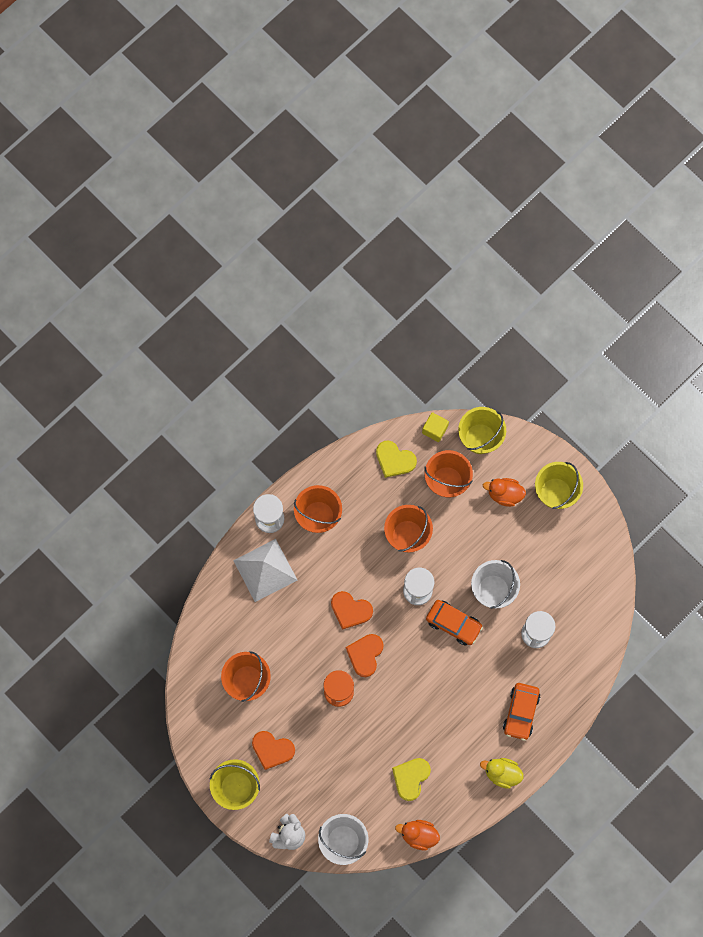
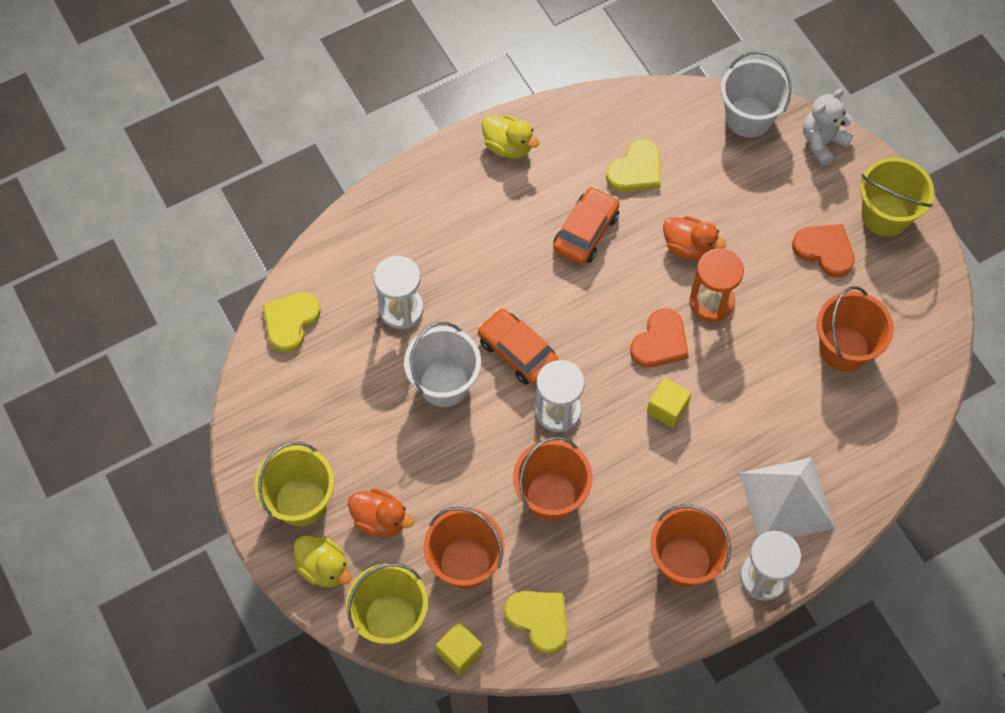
camera: 165 degrees left, 10 degrees down
orange heart [331,591,373,630] -> yellow cube [647,378,691,428]
orange duck [395,820,440,851] -> orange duck moved to [663,216,726,260]
orange car [503,683,540,741] -> orange car moved to [553,186,620,265]
none -> yellow heart [262,292,321,353]
none -> yellow duck [294,536,352,588]

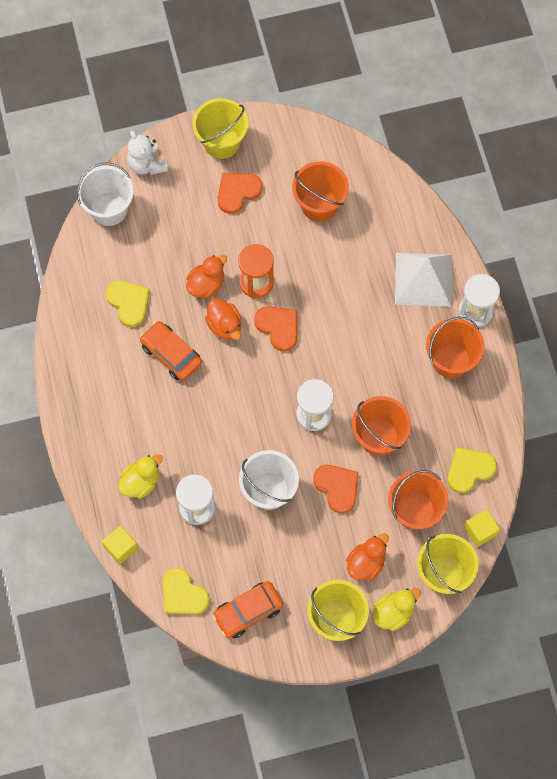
camera: 75 degrees left, 5 degrees up
orange car [478,309,559,385] -> orange car moved to [213,581,283,638]
yellow duck [482,115,540,158] -> yellow duck moved to [118,454,163,498]
yellow cube [647,378,691,428] -> yellow cube moved to [102,526,138,564]
none -> orange duck [205,298,241,340]
none -> orange heart [313,465,359,513]

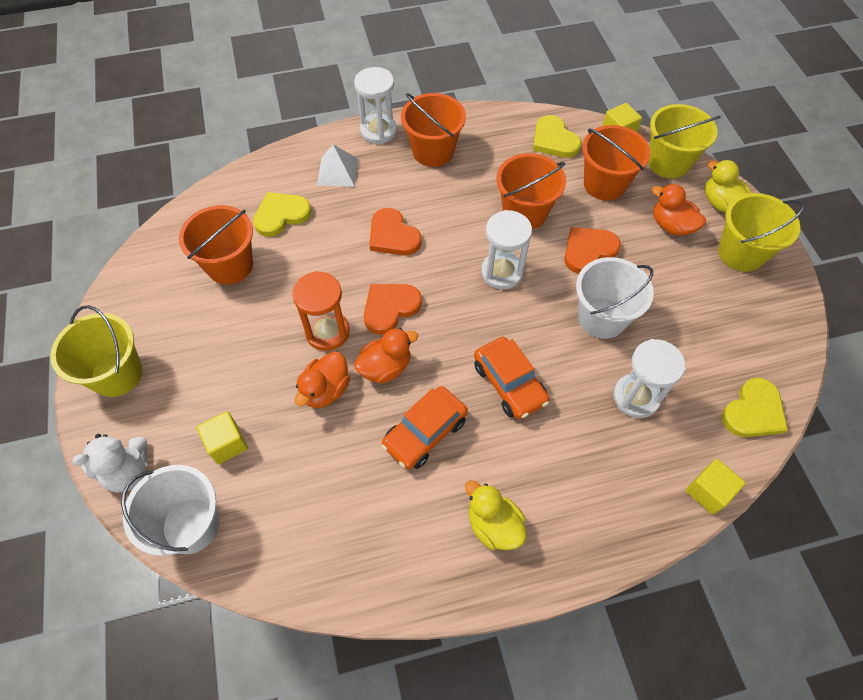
camera: 90 degrees left, 10 degrees down
yellow heart [106,281,150,327] -> yellow heart moved to [253,192,311,237]
yellow duck [118,454,163,498] -> yellow duck moved to [465,480,526,550]
orange duck [186,254,227,298] -> orange duck turned 105 degrees counterclockwise [295,352,350,408]
orange car [213,581,283,638] -> orange car moved to [474,337,549,419]
orange heart [218,173,262,214] -> orange heart moved to [370,208,421,255]
white pyramid [395,253,452,307] -> white pyramid [317,144,358,187], size x0.60
none -> yellow cube [196,411,248,464]

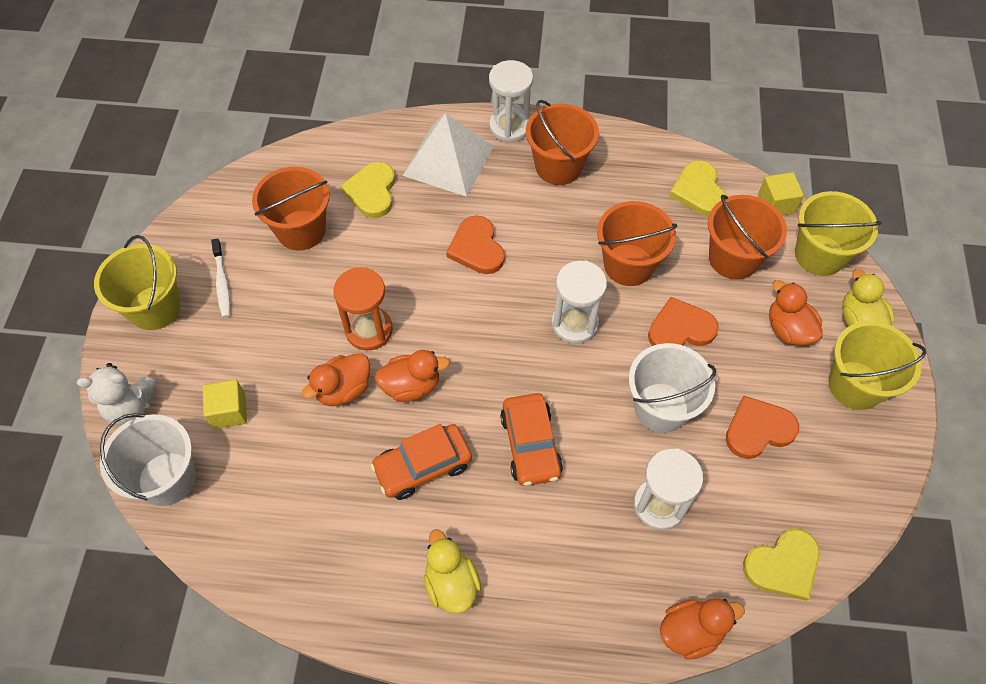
camera: 20 degrees right, 0 degrees up
yellow heart [253,192,311,237] -> yellow heart turned 75 degrees counterclockwise [341,162,395,218]
white pyramid [317,144,358,187] -> white pyramid [403,113,494,197], size x1.66
orange heart [364,284,422,335] -> orange heart moved to [726,396,799,459]
yellow cube [685,459,746,515] -> orange duck [660,598,745,660]
none -> white toothbrush [211,238,230,318]

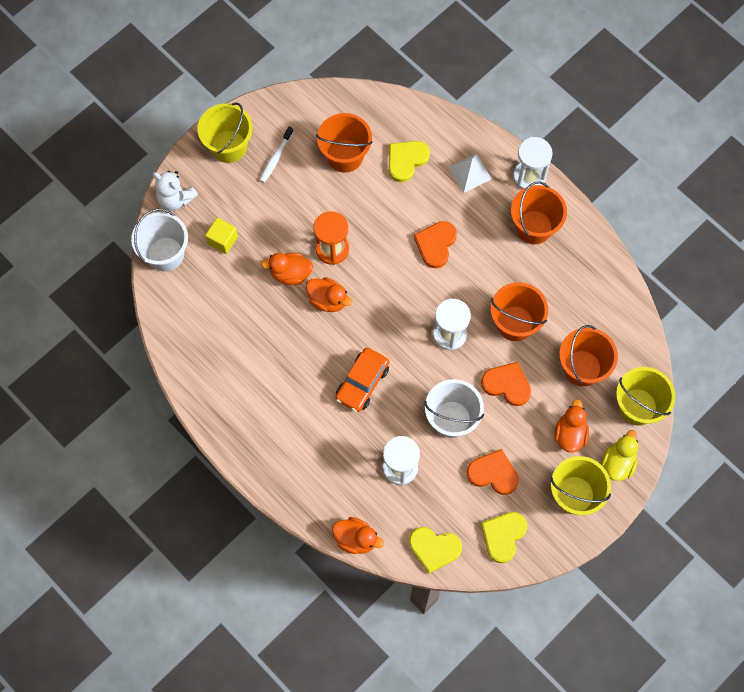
camera: 40 degrees right, 10 degrees up
orange car [371,424,472,500] -> none
white pyramid [403,113,494,197] -> white pyramid [449,153,492,193], size x0.60
yellow duck [424,529,481,614] -> none
yellow heart [669,161,727,216] -> yellow heart moved to [481,512,527,563]
yellow cube [758,172,804,215] -> none

